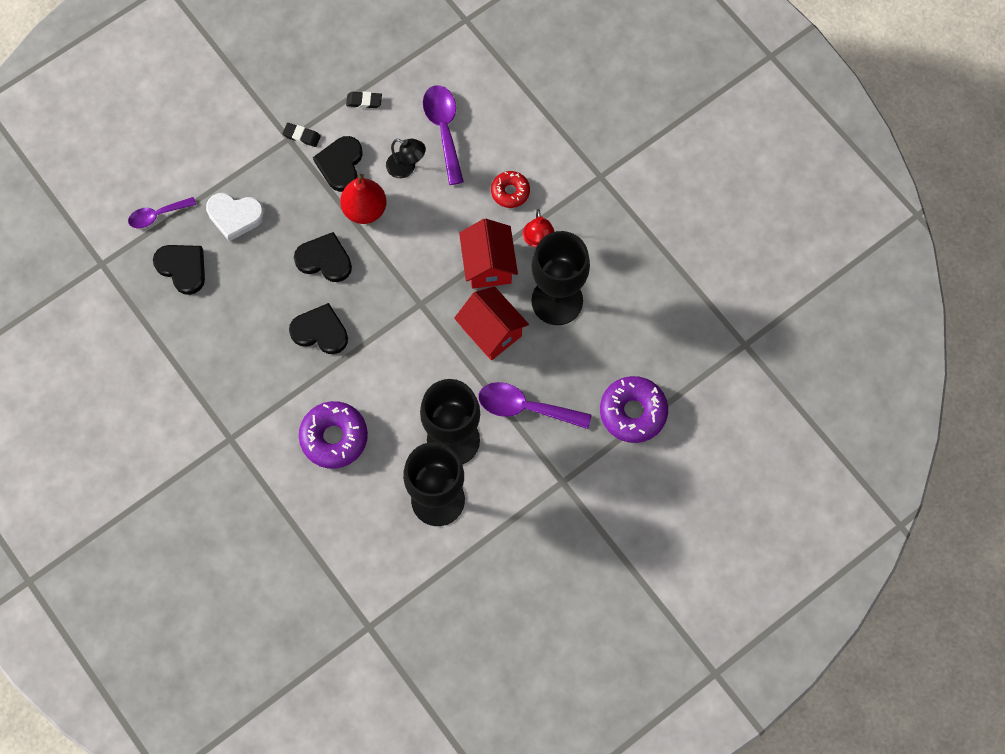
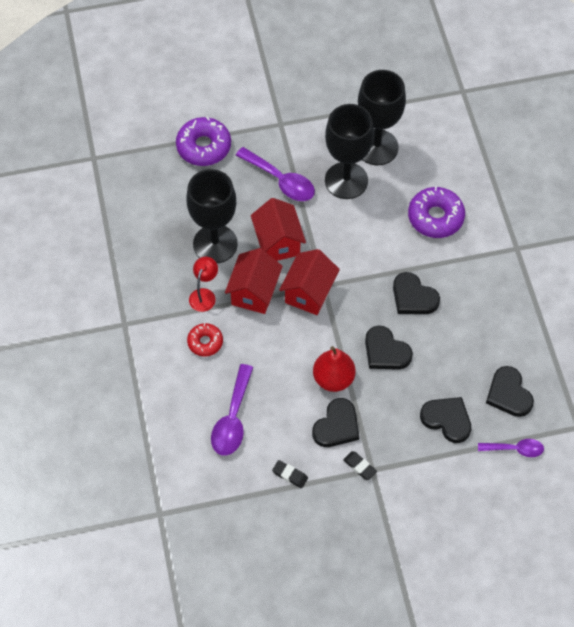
camera: 155 degrees left, 10 degrees down
white heart [206,193,265,242] -> black heart [420,397,471,443]
black lamp [386,139,426,178] -> none
none -> red house [279,249,340,315]

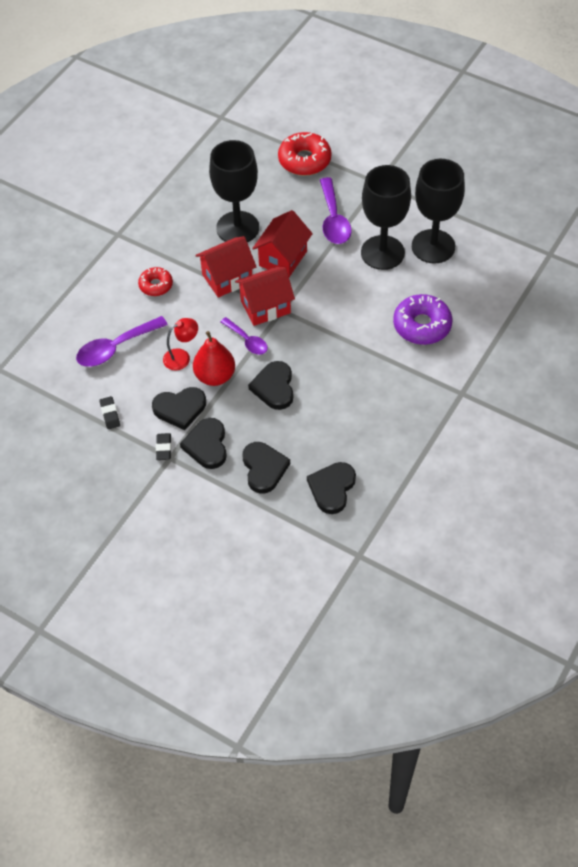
camera: 45 degrees right, 5 degrees down
purple donut [176,117,231,166] -> red donut [278,132,332,176]
red lamp [189,257,218,312] -> red lamp moved to [163,318,198,370]
black heart [393,272,440,314] -> black heart moved to [180,418,227,469]
purple spoon [478,439,544,457] -> purple spoon moved to [220,317,268,355]

